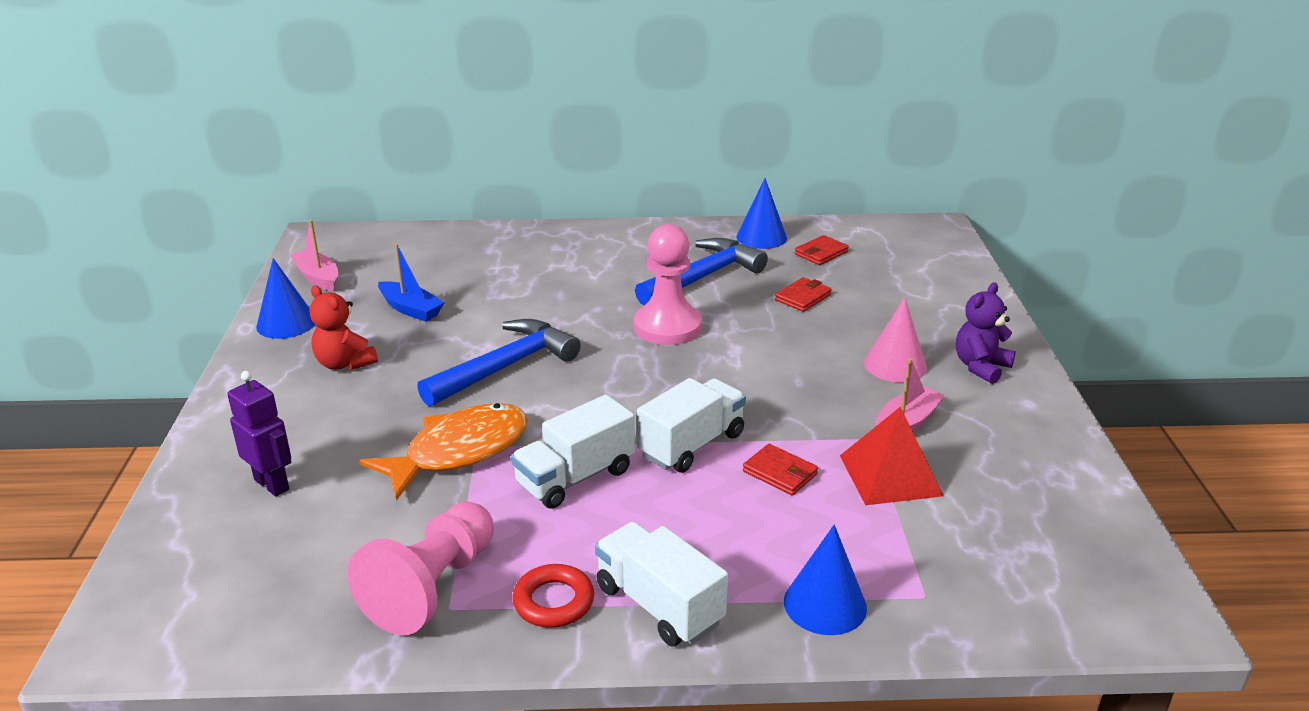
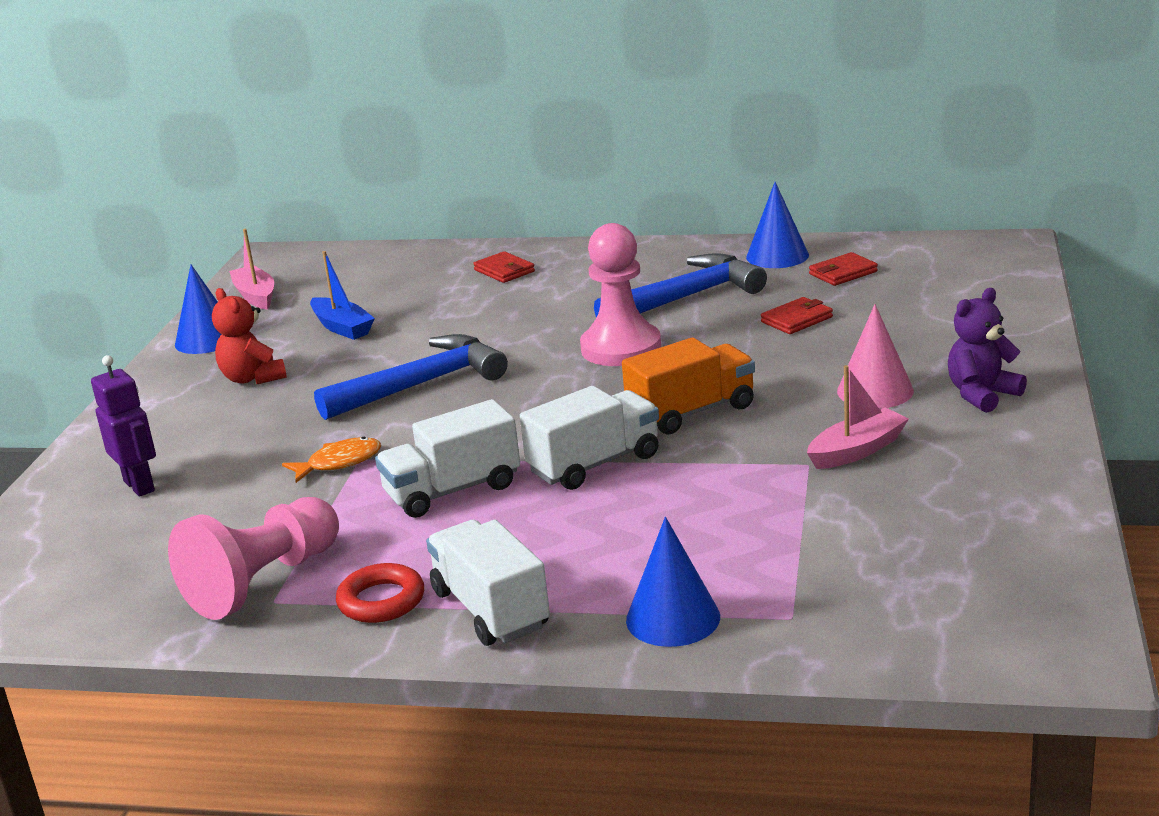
camera: 15 degrees right, 5 degrees down
orange fish [359,403,528,501] -> orange fish [282,437,381,483], size x0.52
red wallet [743,444,818,495] -> red wallet moved to [473,251,535,283]
red pyramid [840,407,944,505] -> none
none -> orange truck [622,337,755,434]

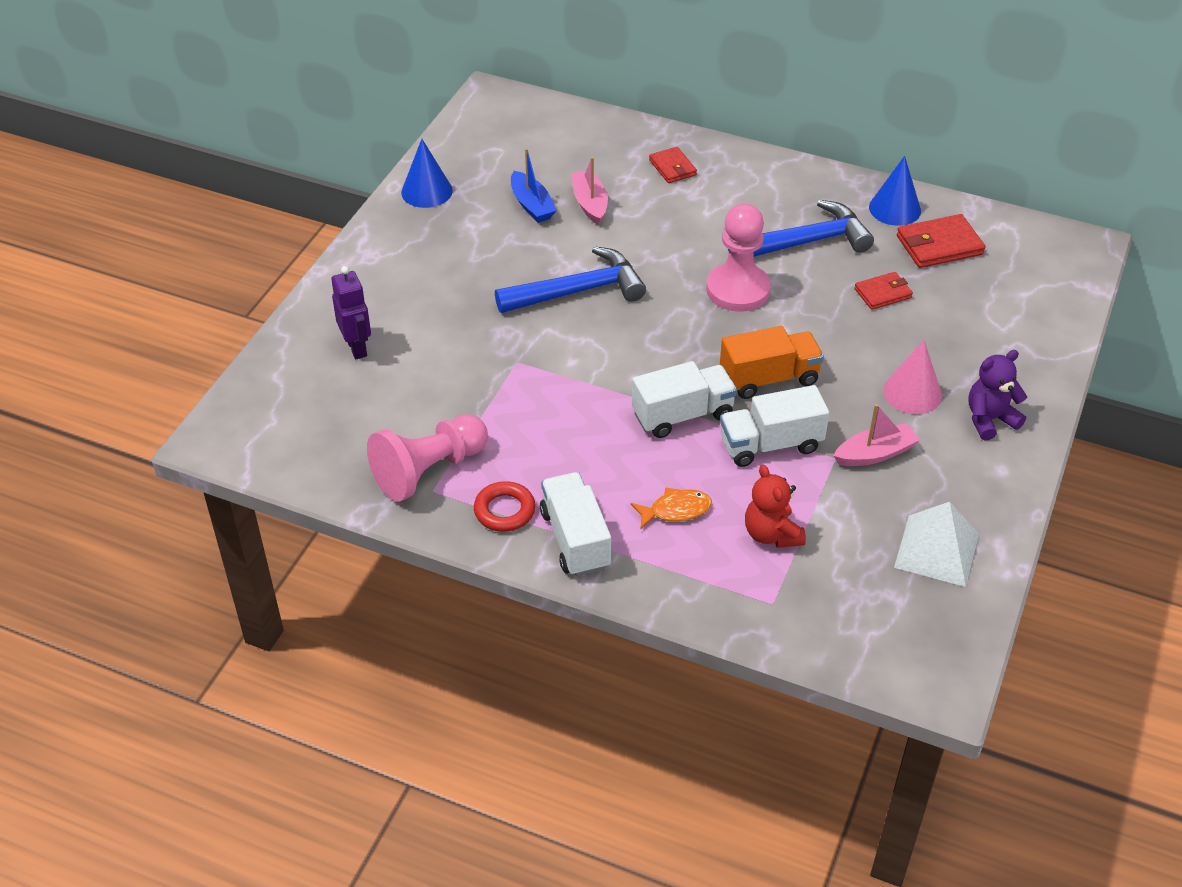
camera: 10 degrees right, 20 degrees up
red teddy bear [212,288,287,384] -> red teddy bear moved to [745,465,806,548]
pink boat [229,229,274,310] -> pink boat moved to [572,157,608,225]
orange fish [282,437,381,483] -> orange fish moved to [631,487,712,530]
white truck [375,399,520,518] -> white truck moved to [720,385,829,467]
blue cone [626,517,720,647] -> none
red wallet [809,252,878,286] -> red wallet [897,214,985,268], size x1.58
none -> white pyramid [894,502,979,587]

